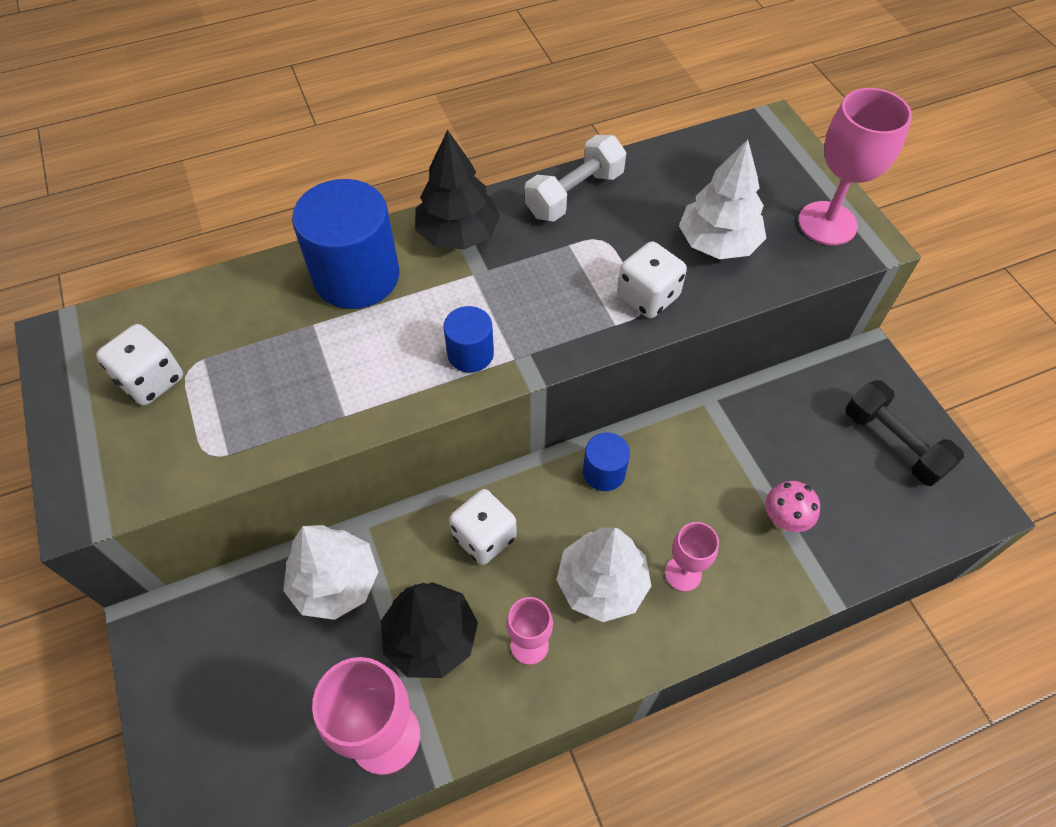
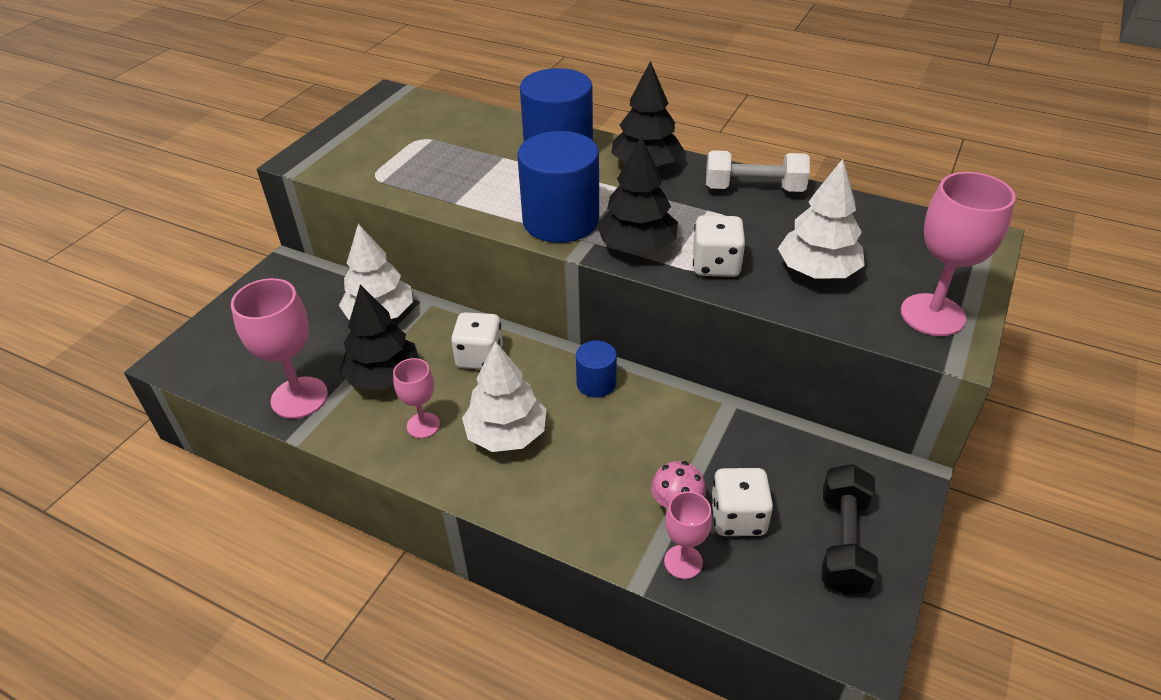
camera: 50 degrees right, 15 degrees down
white dice [96,324,183,405] -> white dice moved to [711,468,773,536]
blue cylinder [443,306,494,373] -> blue cylinder [518,131,599,243], size x1.97
pink goblet [665,522,719,592] -> pink goblet moved to [664,491,712,579]
none -> black tree [597,136,678,252]

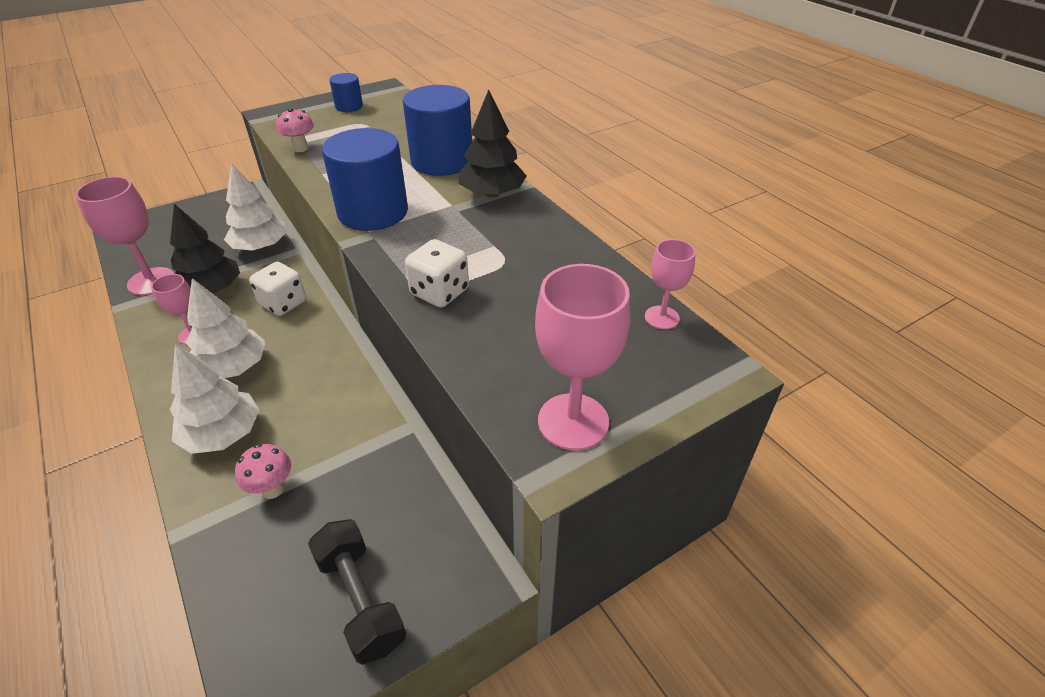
camera: 30 degrees right, 0 degrees up
blue cylinder [576,341,617,398] -> blue cylinder moved to [329,73,363,112]
black tree [597,136,678,252] -> none
pink goblet [664,491,712,579] -> pink goblet moved to [645,239,696,329]
white dumbbell [706,150,810,192] -> none
white dice [711,468,773,536] -> none
white tree [778,159,865,279] -> white tree moved to [170,344,260,454]
black dumbbell [822,464,878,595] -> black dumbbell turned 75 degrees counterclockwise [308,519,406,665]
none -> pink mushroom [276,108,314,152]

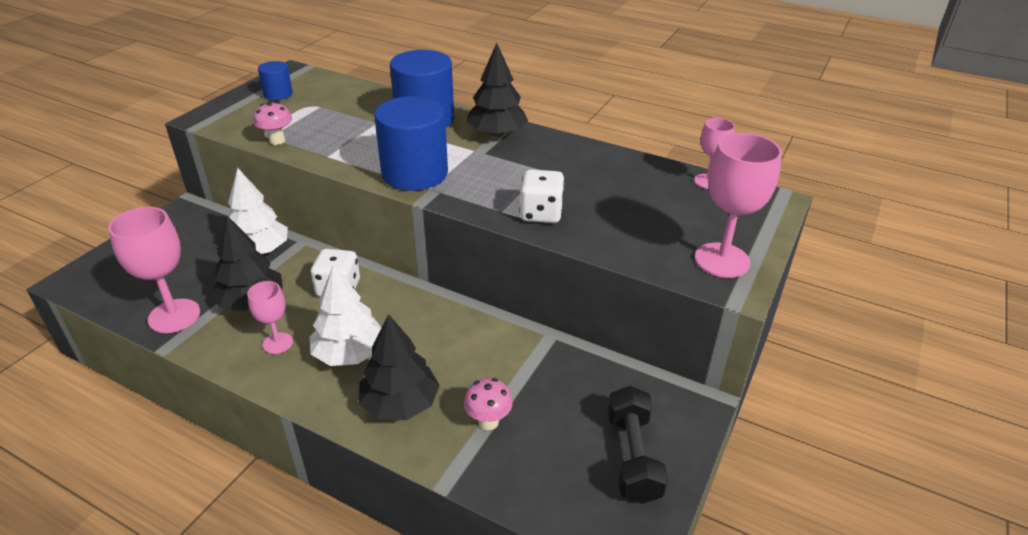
camera: 30 degrees left, 5 degrees down
white tree [170,344,260,454] -> black tree [359,314,440,420]
black dumbbell [308,519,406,665] -> black dumbbell turned 60 degrees clockwise [608,386,668,504]

